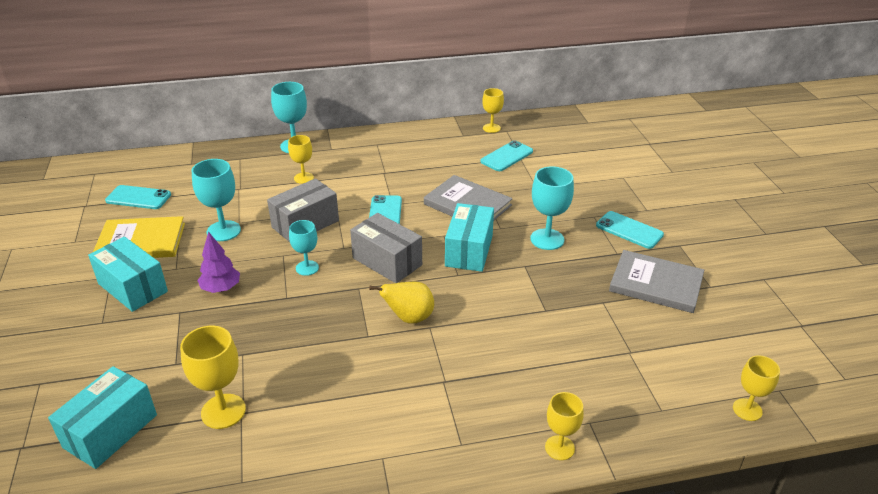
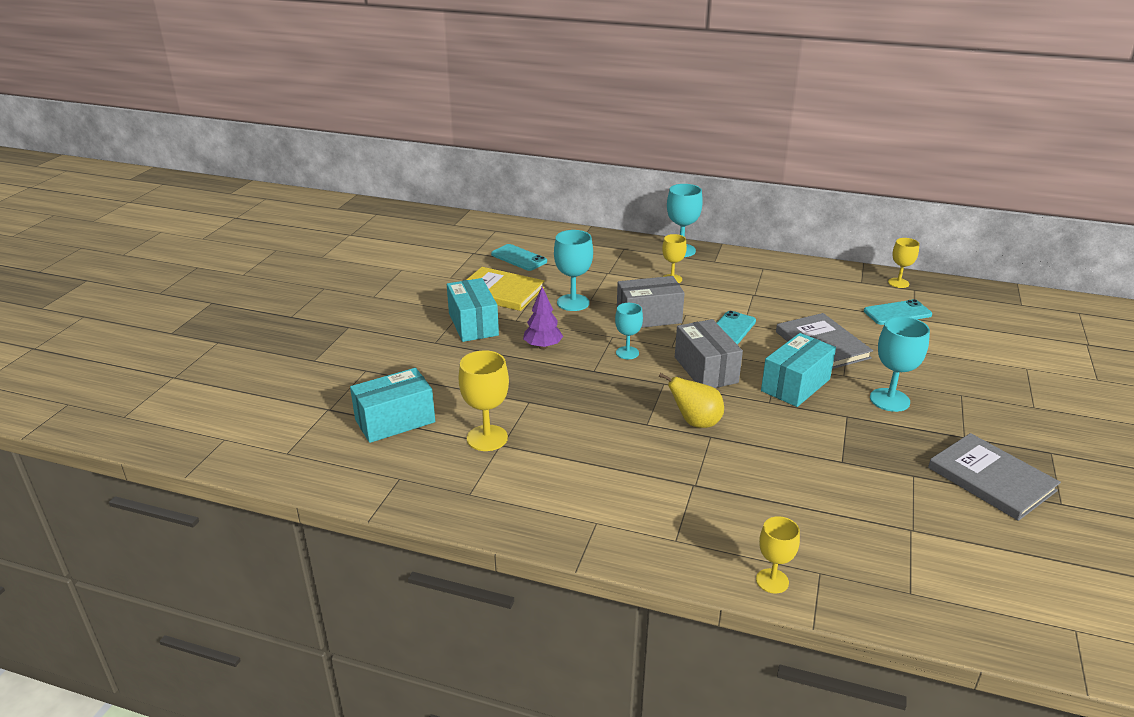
camera: 30 degrees right, 5 degrees down
turquoise phone [596,211,664,249] -> none
yellow goblet [733,355,780,421] -> none

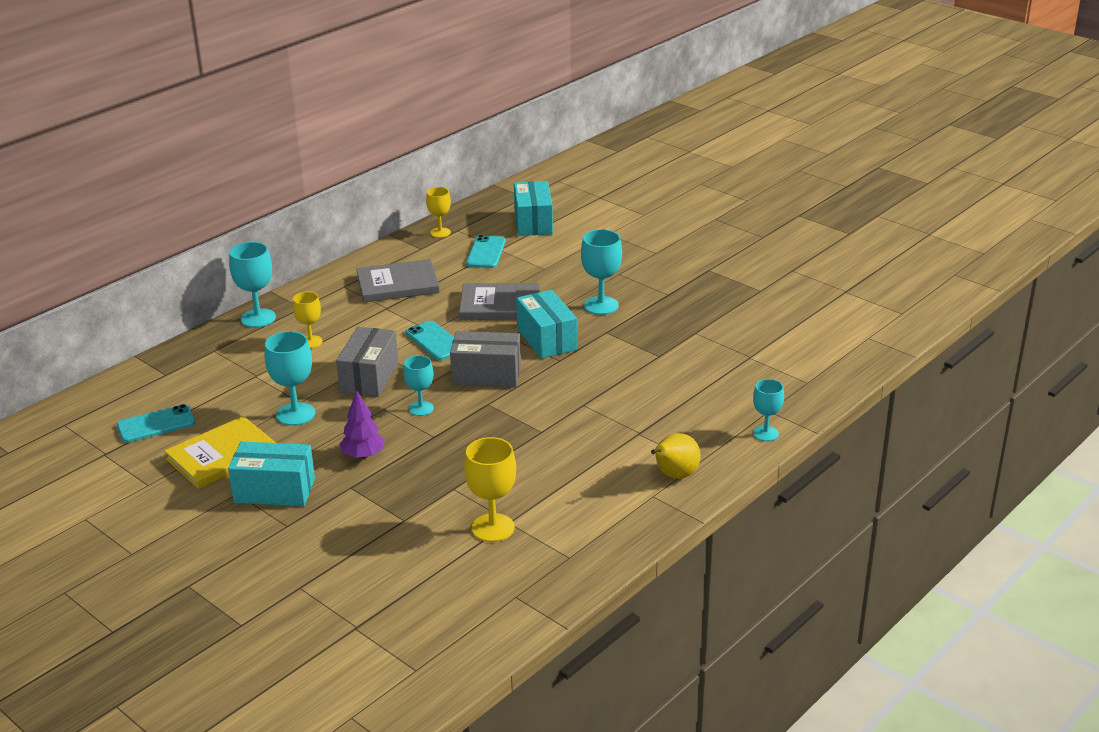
camera: 65 degrees left, 0 degrees up
turquoise box [350,368,435,443] -> turquoise box moved to [514,181,553,236]
yellow pear [659,373,724,428] -> yellow pear moved to [651,433,701,479]
yellow goblet [756,516,800,594] -> turquoise goblet [753,379,784,441]
grey book [928,433,1061,521] -> grey book moved to [356,259,440,302]

